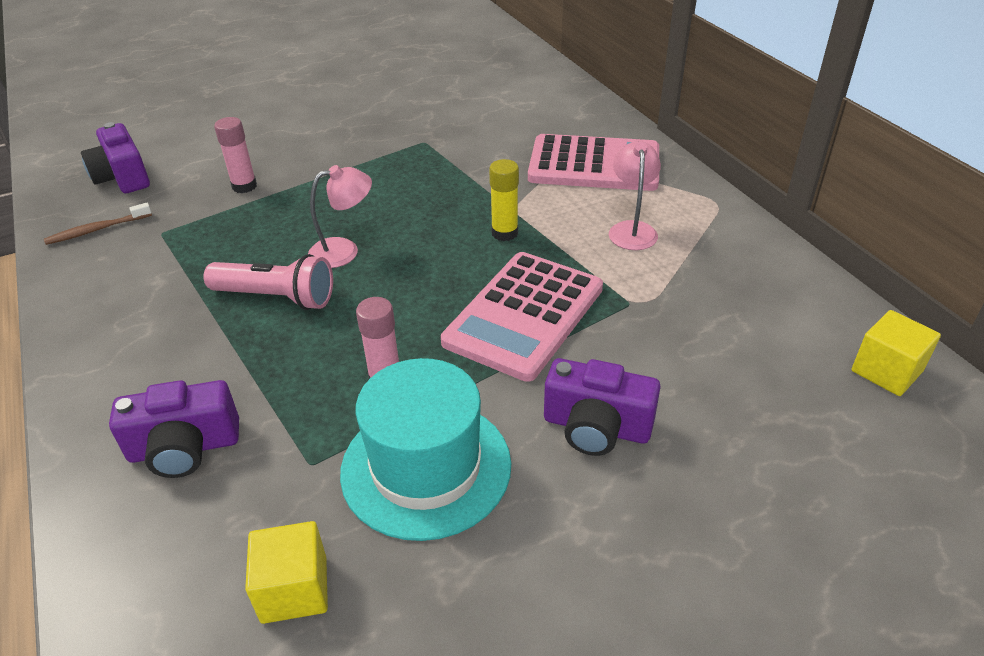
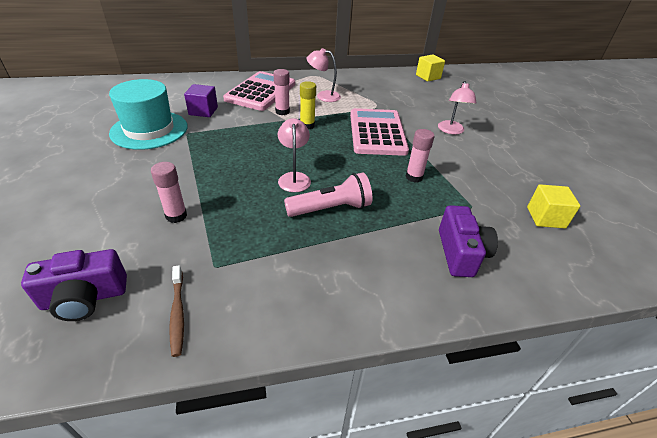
camera: 80 degrees left, 0 degrees up
pink flashlight [204,254,333,310] -> pink flashlight turned 45 degrees clockwise [284,172,372,217]
turquoise hat [340,358,511,541] -> turquoise hat moved to [109,79,188,150]
pink calculator [441,252,603,382] -> pink calculator turned 135 degrees counterclockwise [350,108,409,156]
purple camera [544,358,661,456] -> pink lamp [438,81,477,135]
none -> purple cube [184,84,218,117]
none -> pink glue stick [274,69,290,115]

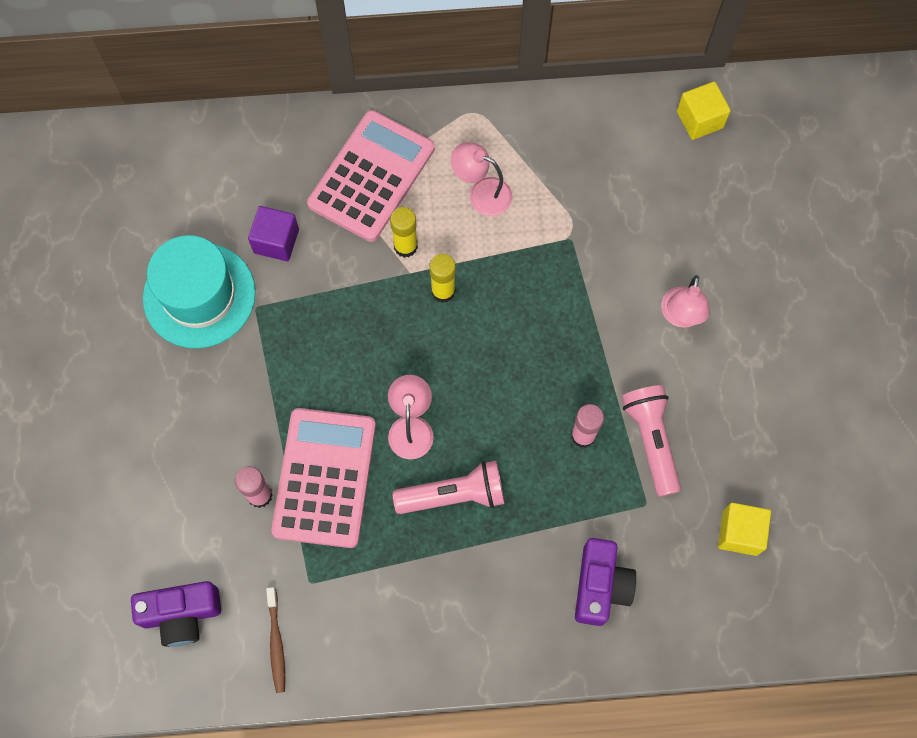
camera: 10 degrees right, 30 degrees up
pink glue stick [274,69,290,115] -> yellow glue stick [390,207,418,258]
pink calculator [350,108,409,156] -> pink calculator moved to [271,408,376,548]
none -> pink flashlight [622,385,681,497]

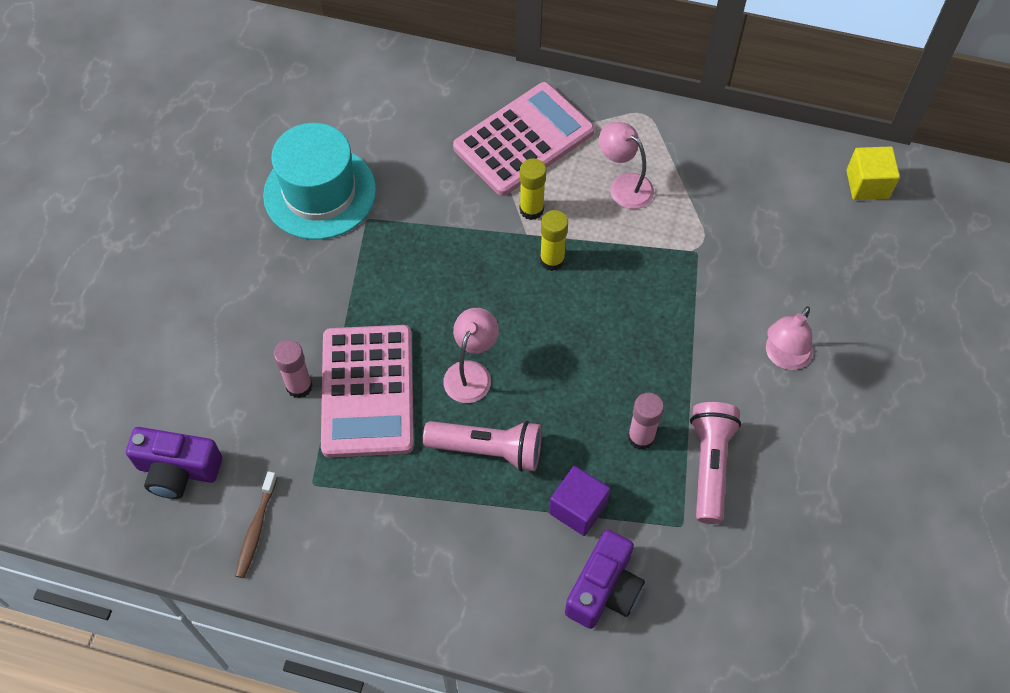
camera: 20 degrees right, 10 degrees down
purple cube [248,206,299,261] -> purple cube moved to [549,466,610,536]
pink calculator [271,408,376,548] -> pink calculator turned 150 degrees clockwise [321,325,414,458]
yellow cube [718,503,771,556] -> none

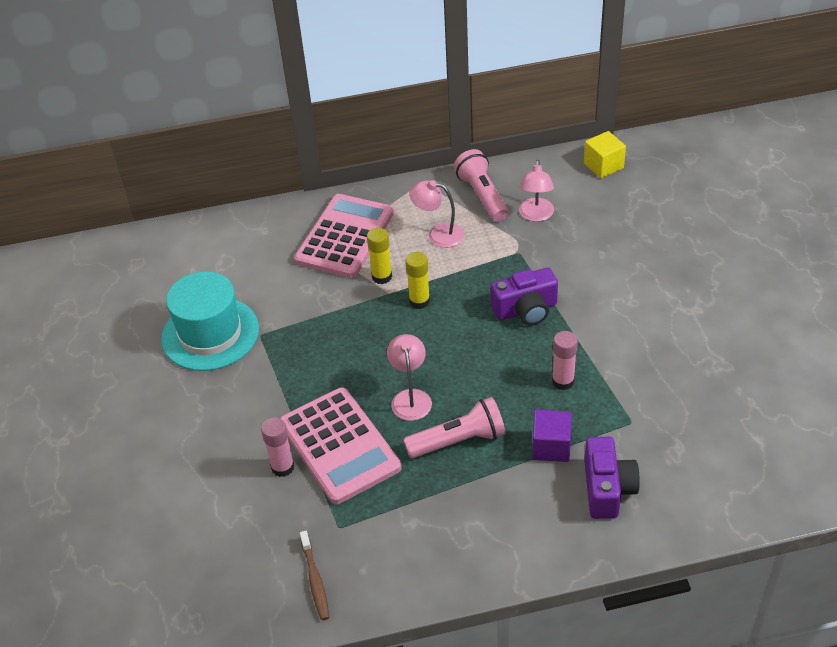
camera: 25 degrees left, 15 degrees down
purple camera [126,427,222,499] -> purple camera moved to [491,268,558,325]
pink flashlight [690,402,741,524] -> pink flashlight moved to [454,149,509,222]
pink lamp [766,306,813,370] -> pink lamp moved to [519,160,554,222]

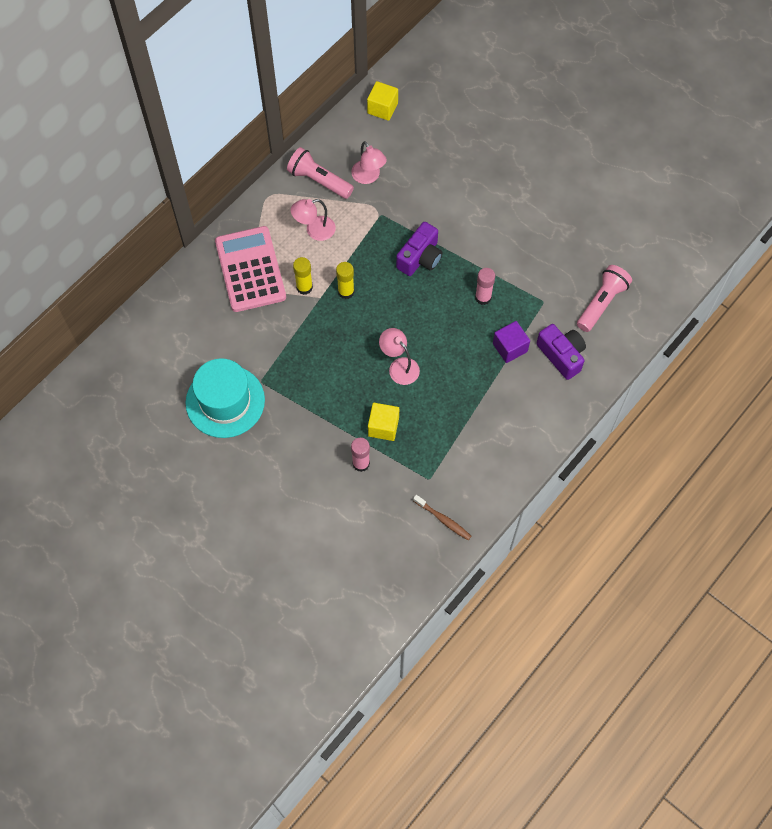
camera: 40 degrees left, 20 degrees up
pink calculator [280,387,402,504] -> yellow cube [368,403,399,441]
pink flashlight [403,397,506,458] -> pink flashlight moved to [577,265,632,332]

